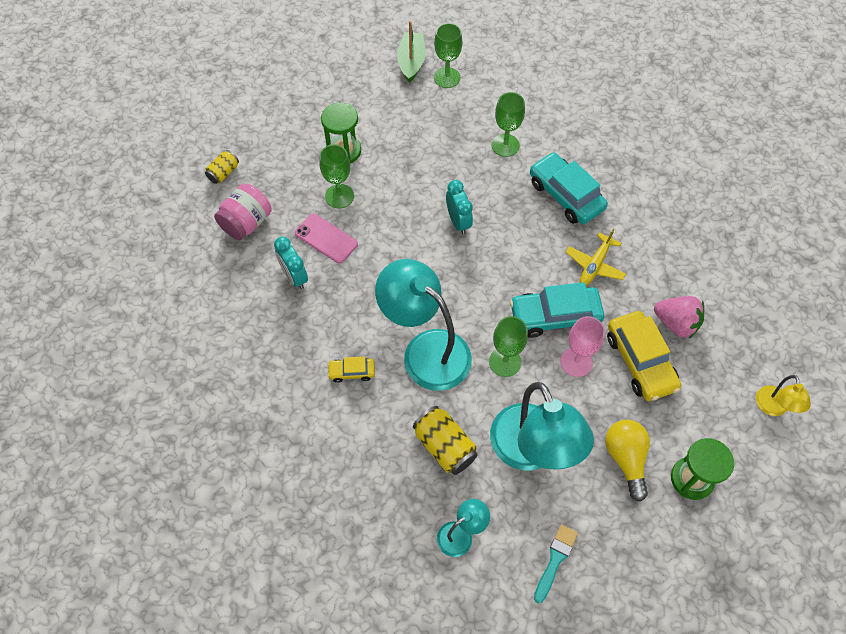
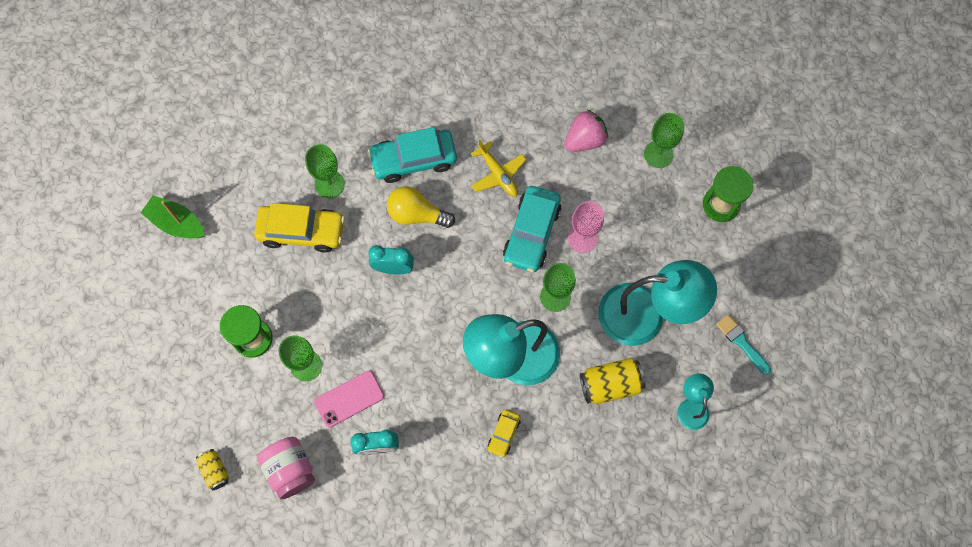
camera: 65 degrees left, 10 degrees up
green goblet [434,23,462,88] -> green goblet moved to [644,113,684,168]
yellow light bulb [605,420,650,502] -> yellow light bulb moved to [387,186,455,228]
yellow car [607,311,681,401] -> yellow car moved to [254,203,345,253]
yellow lamp [756,375,811,416] -> none

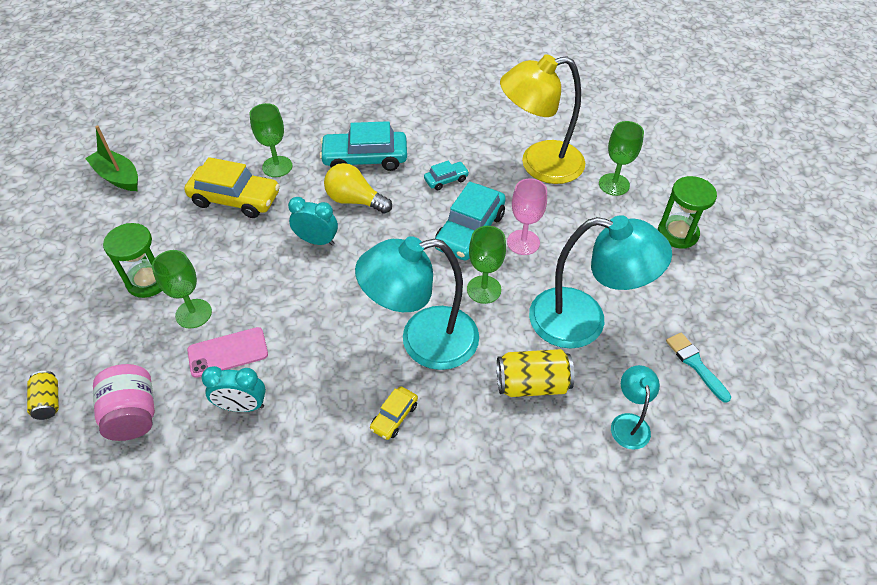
camera: 10 degrees right, 20 degrees down
yellow plane [471,140,527,196] -> turquoise car [424,161,469,190]
pink strawberry [564,110,608,152] -> yellow lamp [500,54,585,184]

